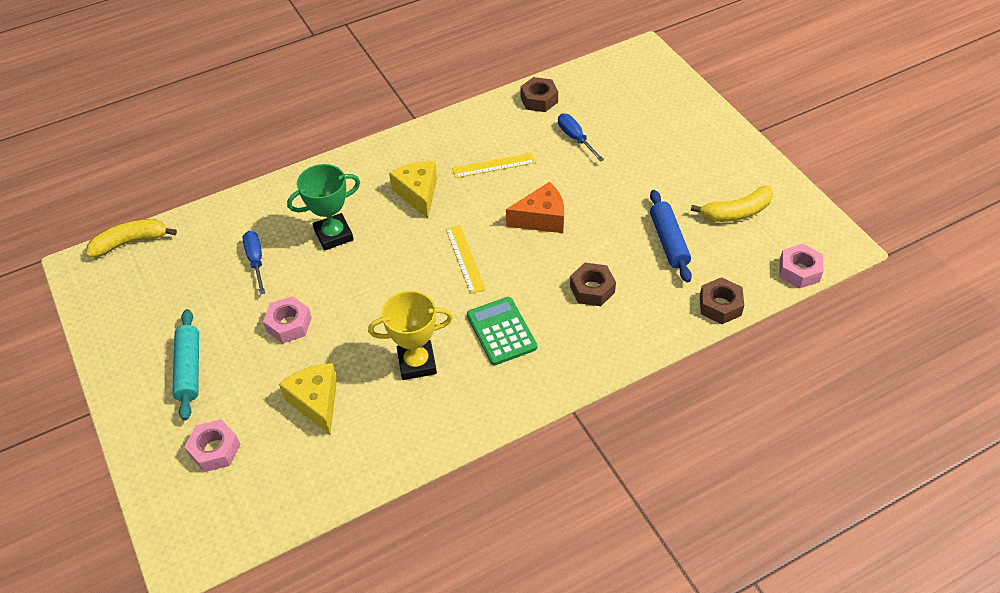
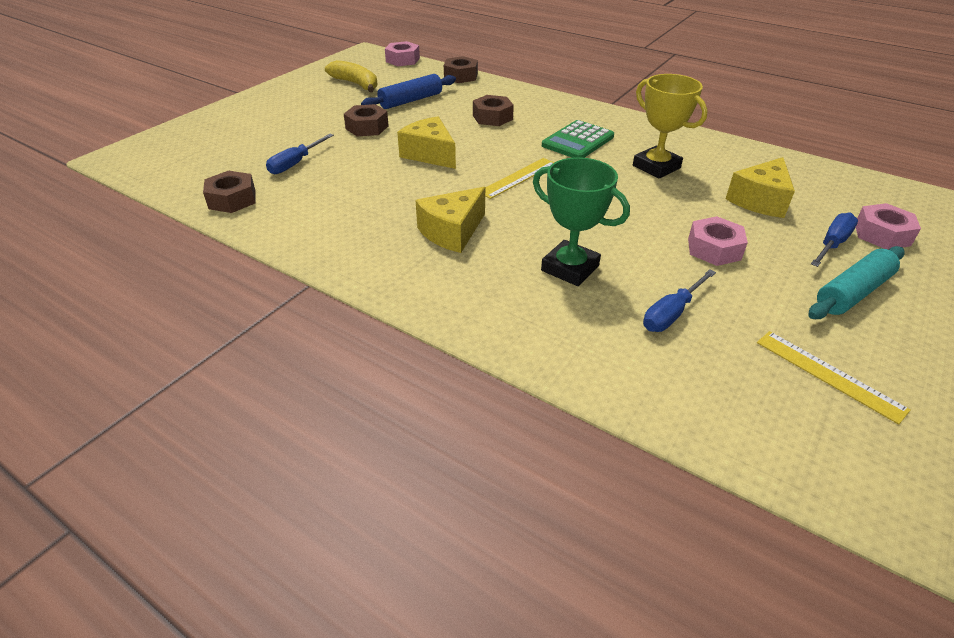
camera: 120 degrees left, 10 degrees down
yellow banana [86,219,177,258] -> none
yellow ruler [452,153,536,178] -> yellow ruler moved to [757,331,911,425]
orange cheese [506,182,564,233] -> yellow cheese [397,117,456,169]
none -> brown nut [344,104,389,137]
none -> blue screwdriver [811,213,858,267]

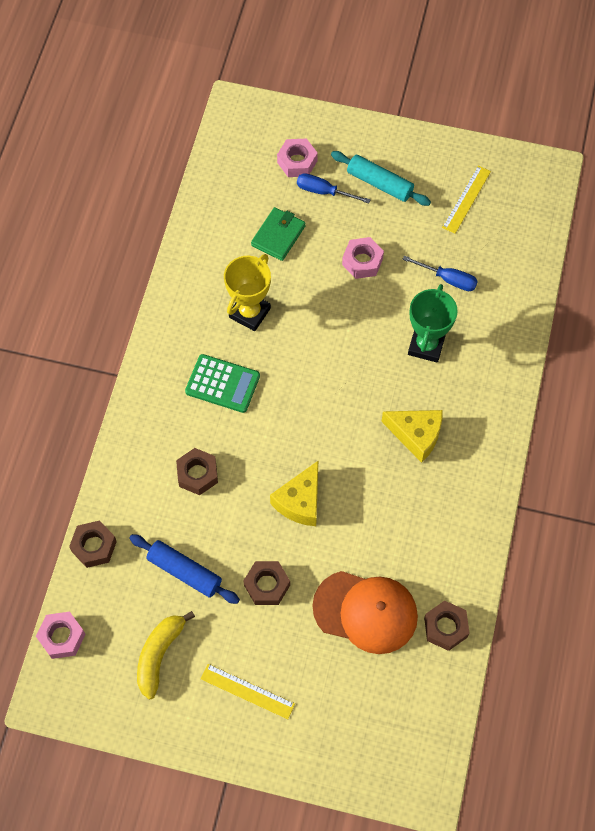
camera: 110 degrees left, 25 degrees up
blue screwdriver [266,134,334,174] -> orange cap [313,571,418,654]
yellow ruler [485,158,554,199] -> yellow ruler moved to [201,664,295,719]
yellow cheese [726,157,795,218] -> green wallet [251,207,306,261]

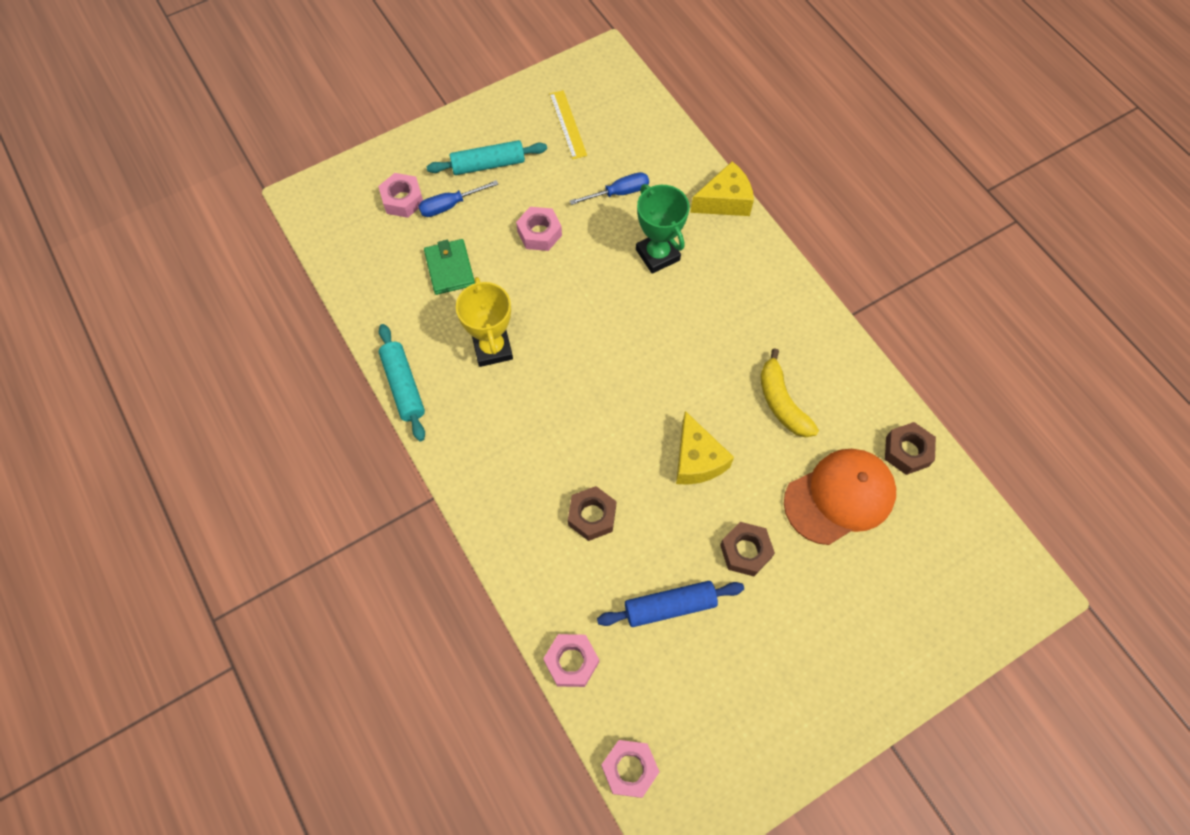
camera: 45 degrees left, 0 degrees up
brown nut [69,520,117,568] -> pink nut [543,634,599,687]
yellow banana [137,611,195,700] -> yellow banana moved to [760,348,819,438]
green calculator [185,354,260,413] -> none
yellow ruler [201,664,295,719] -> none
yellow cheese [381,410,443,463] -> yellow cheese moved to [690,161,754,216]
none -> turquoise rolling pin [379,324,425,441]

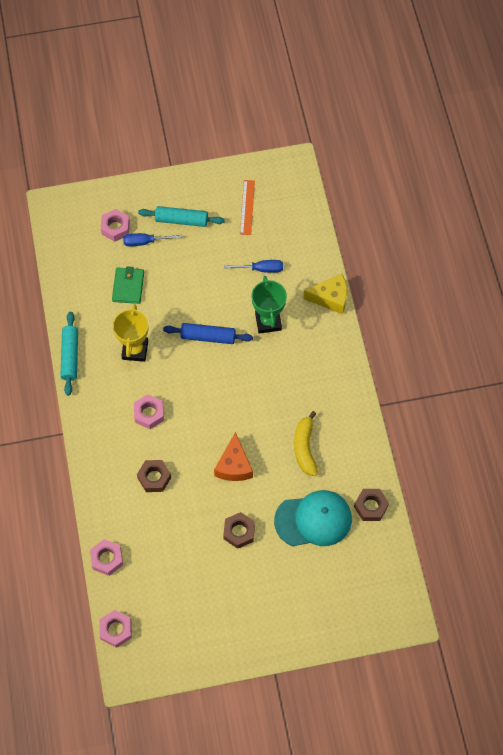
camera: 20 degrees right, 0 degrees up
pink nut [516,207,562,251] -> pink nut moved to [134,394,164,429]
yellow ruler [549,90,587,159] -> orange ruler [240,180,255,235]
blue rolling pin [597,581,744,627] -> blue rolling pin moved to [163,323,253,344]
yellow cheese [676,411,734,485] -> orange cheese [214,432,253,481]
orange cap [784,449,896,545] -> turquoise cap [274,490,352,546]

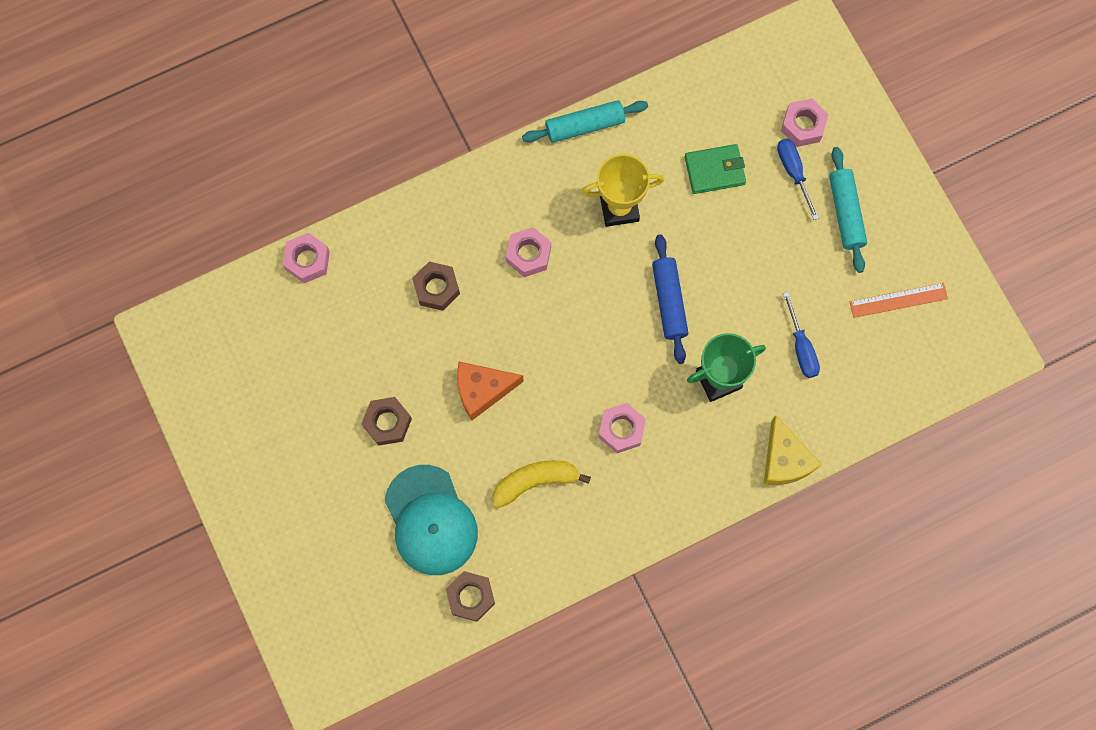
camera: 75 degrees right, 10 degrees up
pink nut [99,610,132,648] -> pink nut moved to [599,403,646,453]

